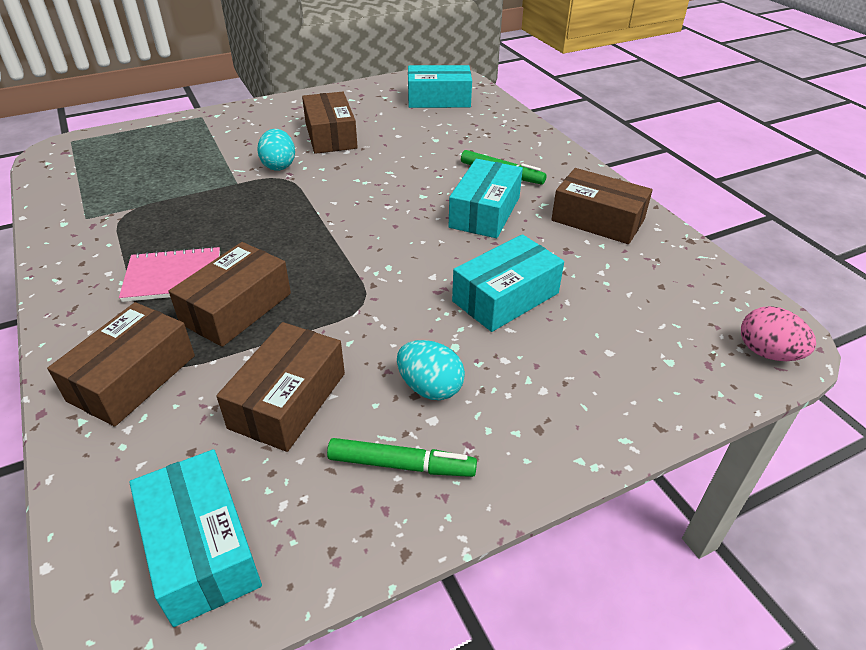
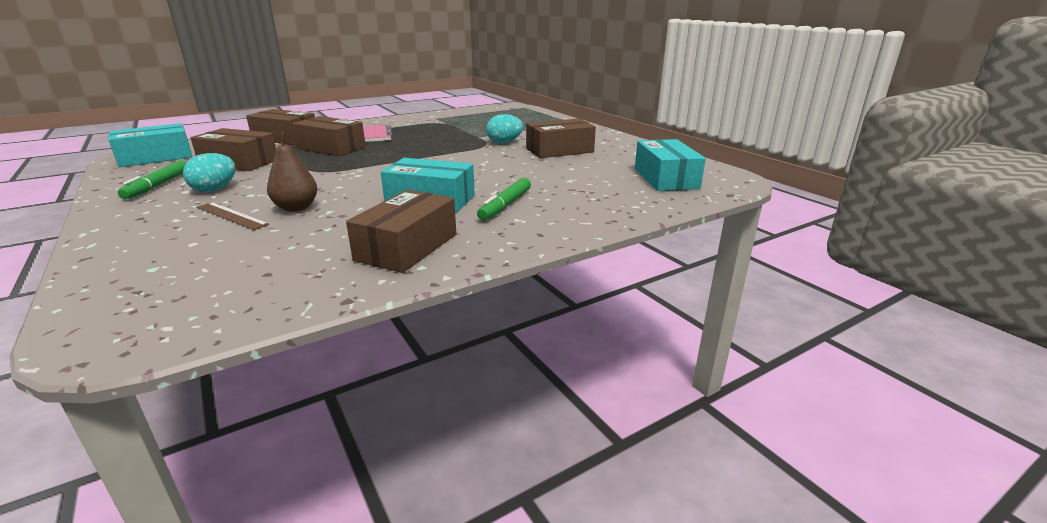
camera: 85 degrees right, 15 degrees down
turquoise box [452,234,564,332] -> brown pear [267,131,317,212]
pink egg [741,306,816,361] -> none
none -> brown ruler [197,202,269,230]

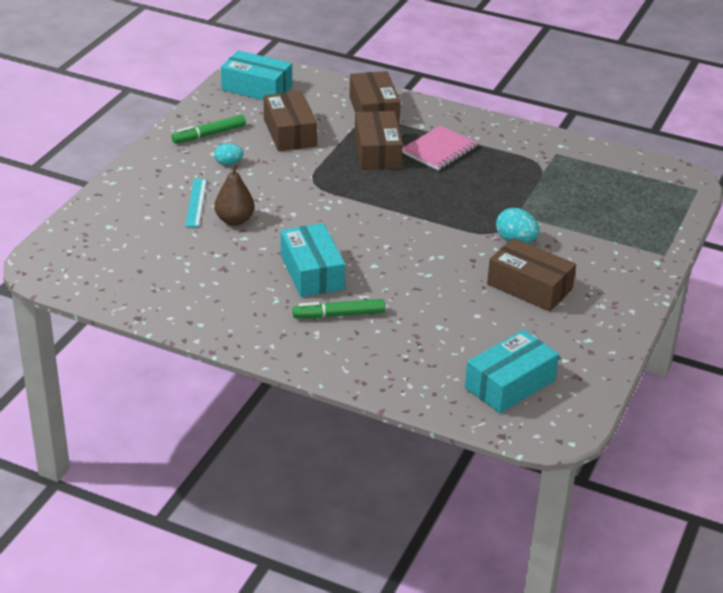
camera: 55 degrees right, 10 degrees up
turquoise egg [183,153,236,192] -> turquoise egg [214,143,243,165], size x0.66
brown ruler [197,202,269,230] -> turquoise ruler [185,179,207,227]
brown box [346,190,456,273] -> none

